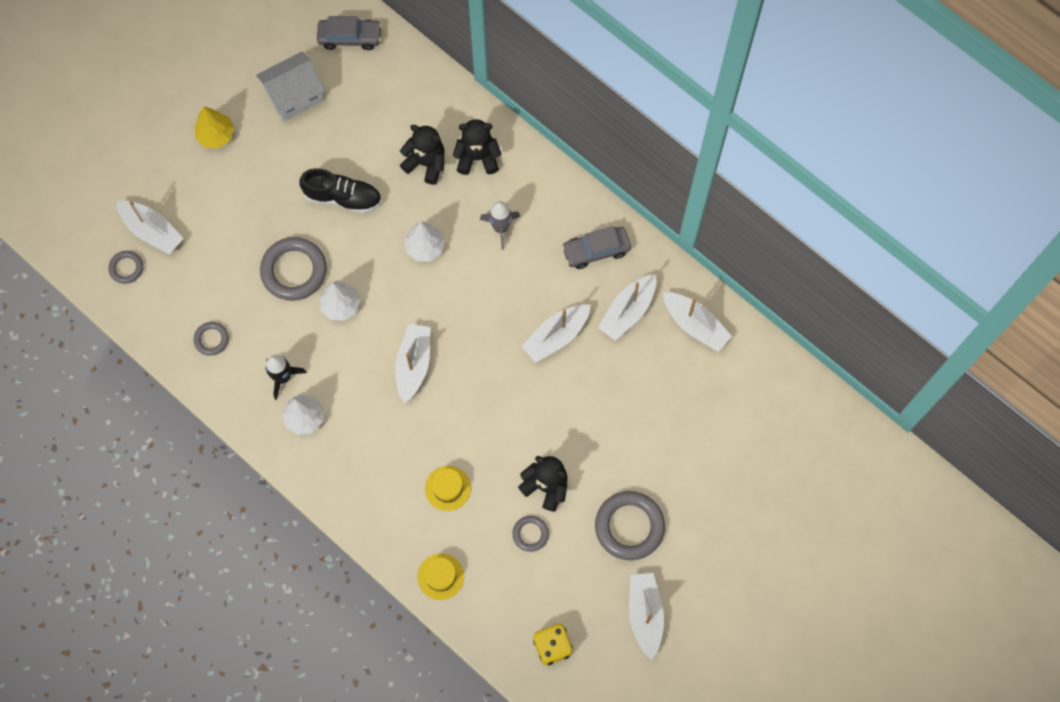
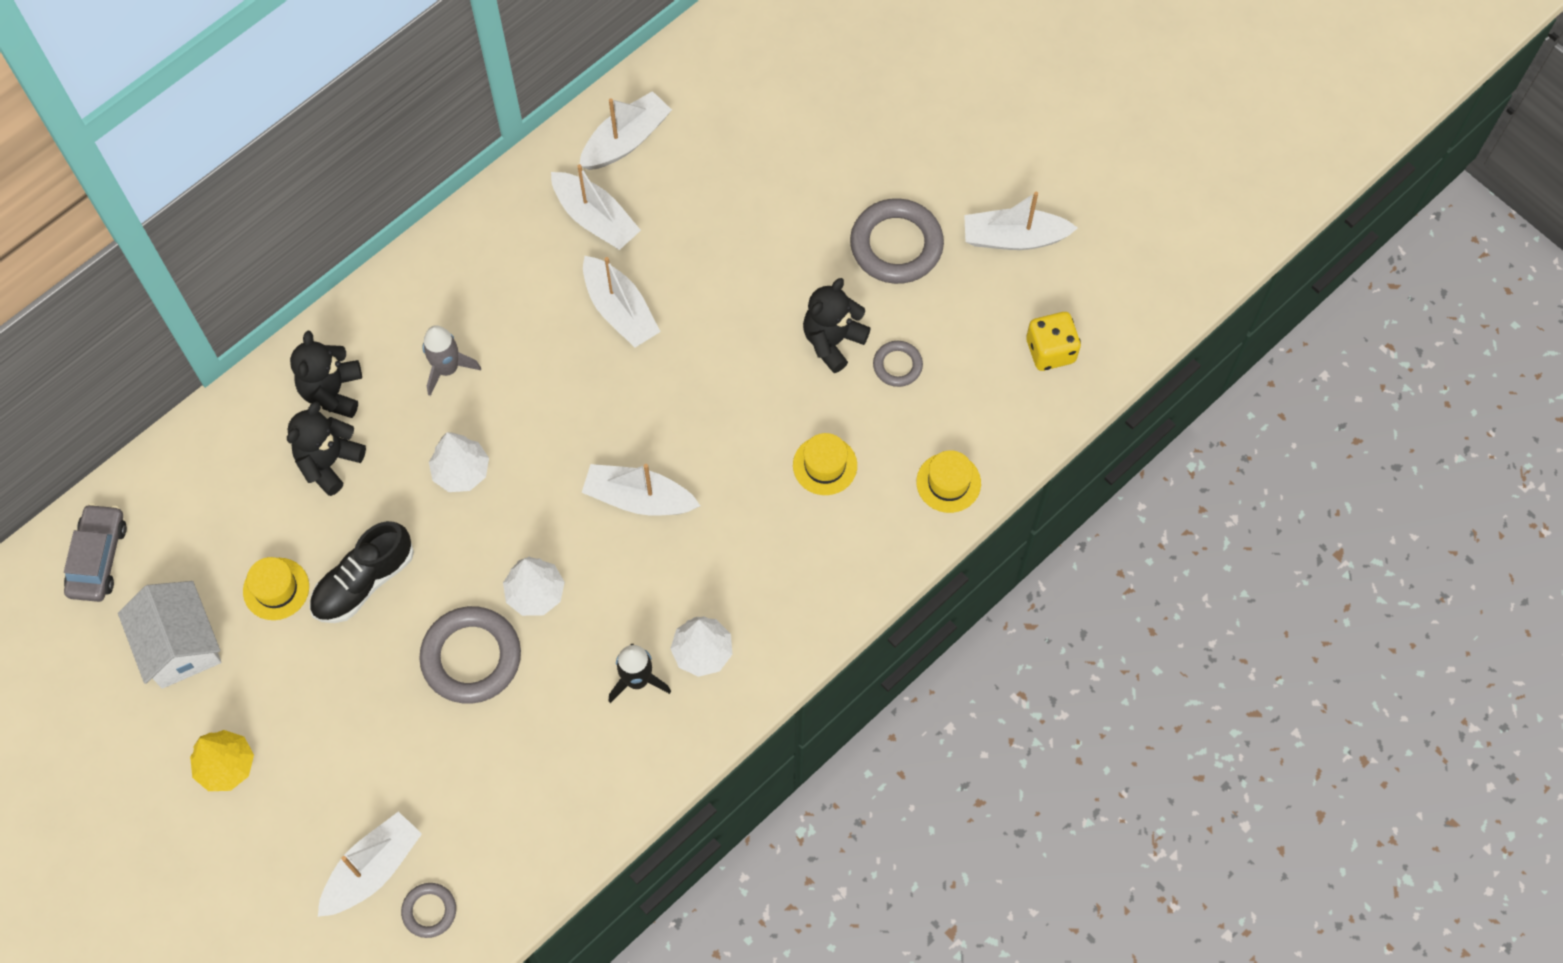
camera: 85 degrees left, 5 degrees down
grey ring [193,322,229,356] -> none
black shoe [299,168,382,213] -> black shoe turned 150 degrees counterclockwise [309,521,414,623]
grey car [562,226,631,269] -> none
none -> yellow hat [243,557,309,620]

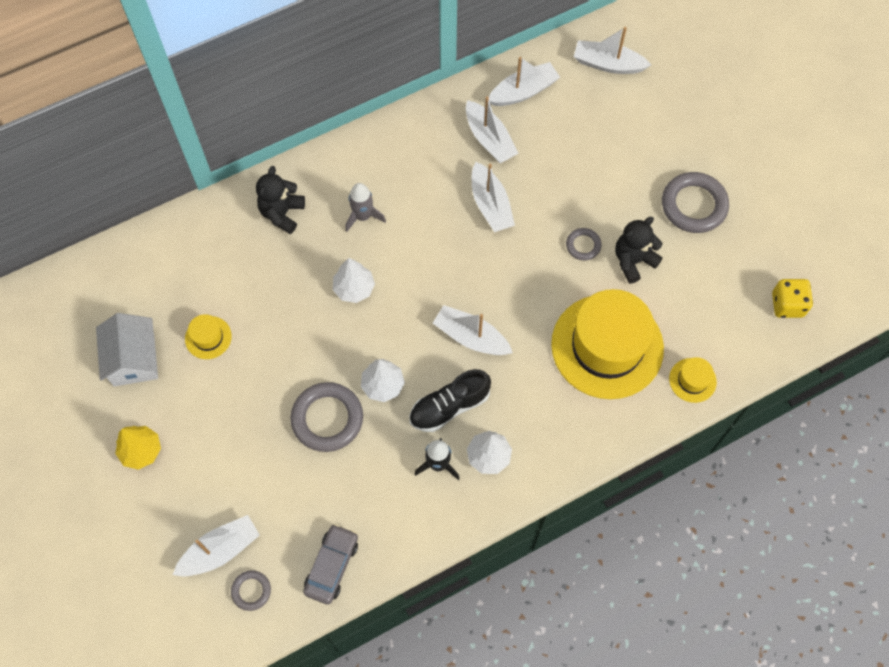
camera: 15 degrees right, 0 degrees up
grey car [64,503,127,602] -> grey car moved to [303,524,358,604]
black teddy bear [287,401,366,496] -> none
black shoe [309,521,414,623] -> black shoe moved to [409,369,491,432]
yellow hat [793,433,857,495] -> yellow hat [551,289,664,399], size x2.40
grey ring [873,341,923,387] -> grey ring moved to [566,228,602,261]
white boat [964,192,1078,250] -> white boat moved to [574,27,651,74]

